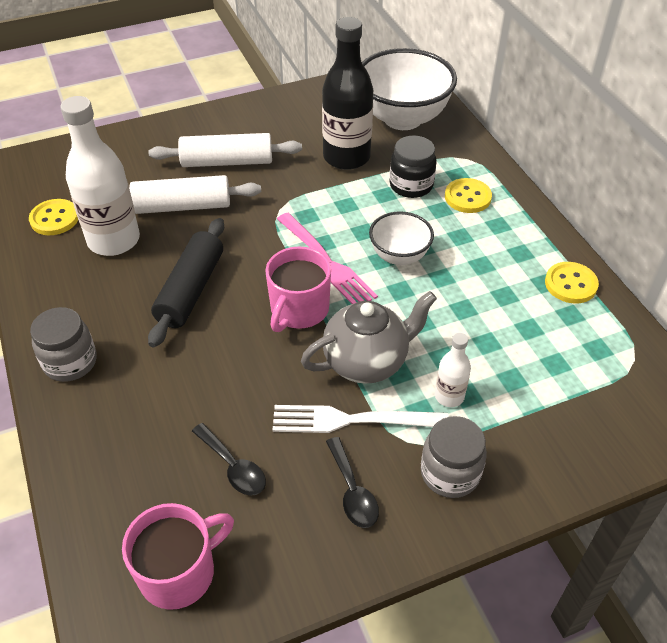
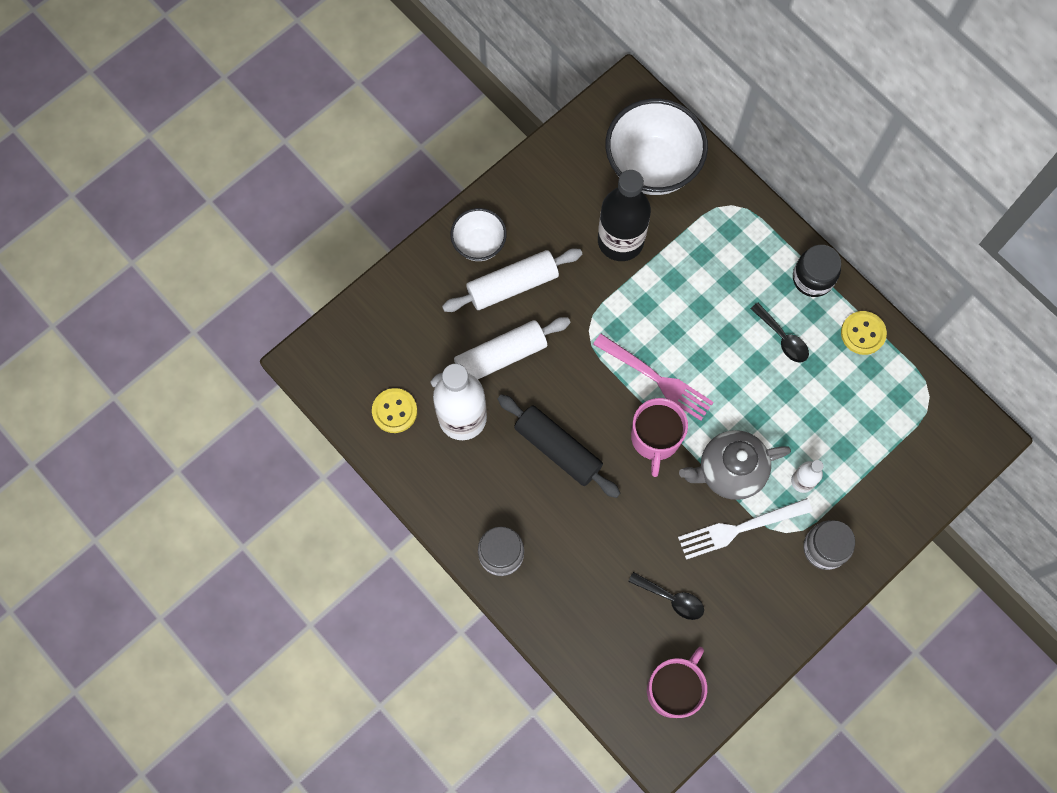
camera: 20 degrees left, 25 degrees up
black rolling pin [148,218,224,347] -> black rolling pin turned 45 degrees counterclockwise [498,394,620,498]
grey teapot [301,291,437,384] -> grey teapot turned 150 degrees counterclockwise [679,430,791,500]
black spoon [326,437,379,528] -> black spoon moved to [751,303,809,363]
white bowl [369,211,434,265] -> white bowl moved to [450,208,507,261]
black jar [389,136,437,198] -> black jar moved to [793,245,841,297]
yellow button [445,178,492,213] -> none

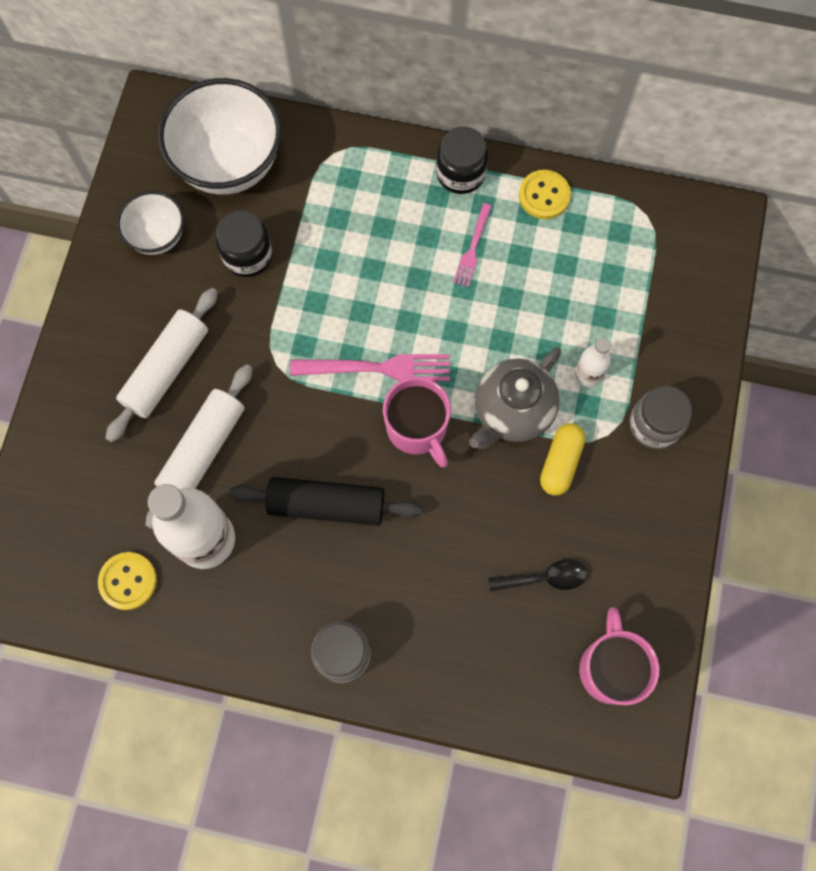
camera: 35 degrees left, 0 degrees up
white bowl [450,208,507,261] -> white bowl moved to [116,191,184,255]
black bottle [598,170,651,261] -> black jar [216,211,272,277]
white fork [678,498,812,560] -> yellow capsule [540,423,585,496]
black spoon [751,303,809,363] -> pink fork [453,203,492,287]

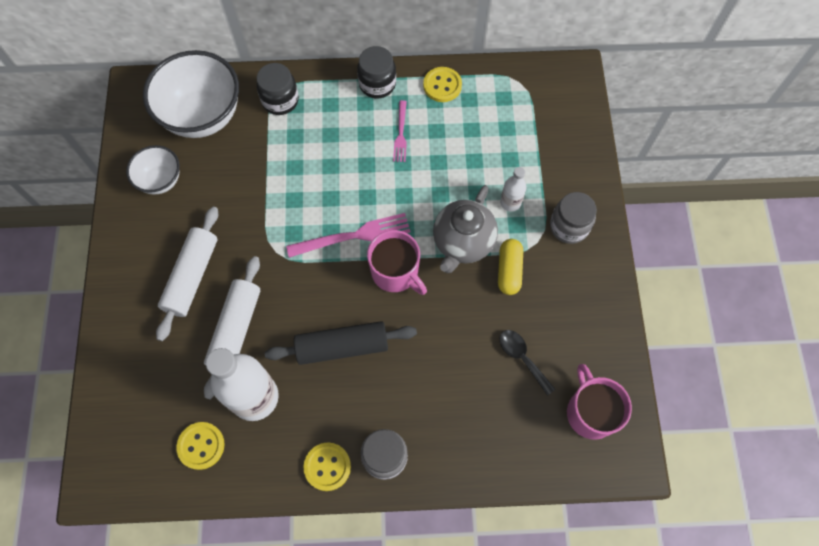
camera: 15 degrees left, 5 degrees down
black jar [216,211,272,277] -> black jar moved to [257,63,299,115]
black spoon [489,559,587,591] -> black spoon turned 105 degrees counterclockwise [499,330,555,396]
none -> yellow button [304,442,351,491]

